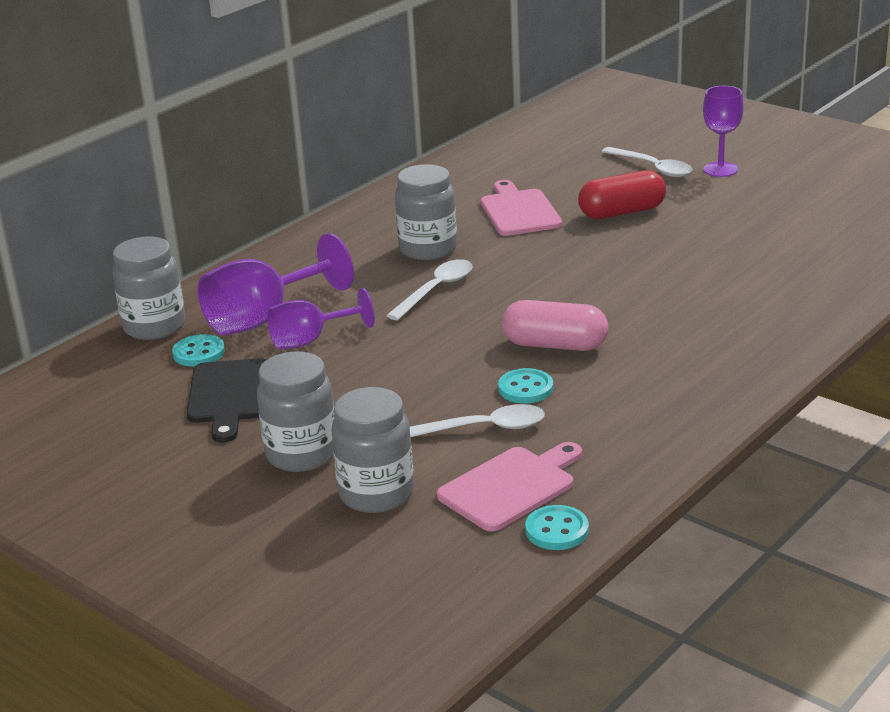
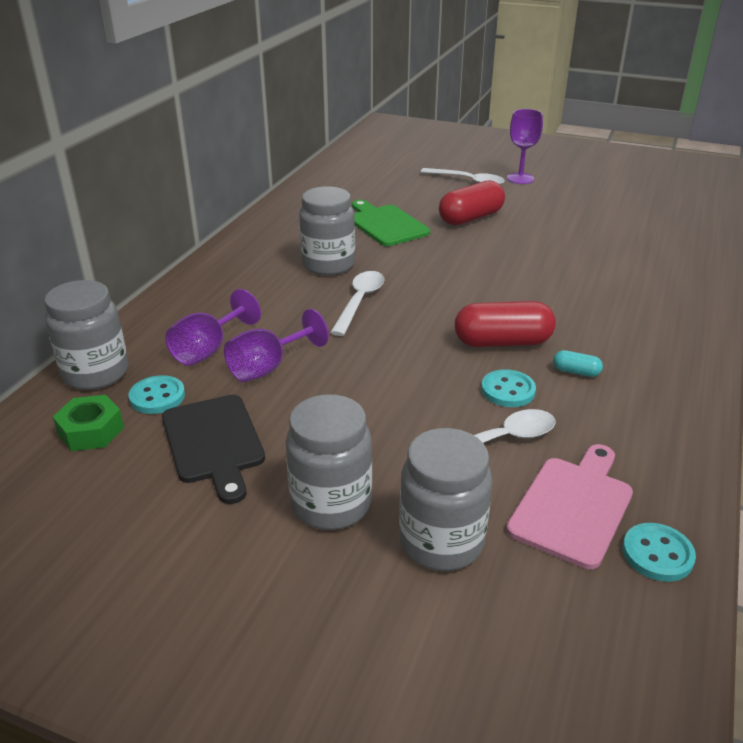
camera: 20 degrees left, 5 degrees up
purple goblet [198,233,354,336] -> purple goblet [165,289,261,366], size x0.66
pink cutting board [481,180,562,236] -> green cutting board [352,200,430,246]
pink capsule [502,300,608,351] -> red capsule [455,301,556,347]
none -> green nut [53,395,124,451]
none -> turquoise capsule [553,350,603,377]

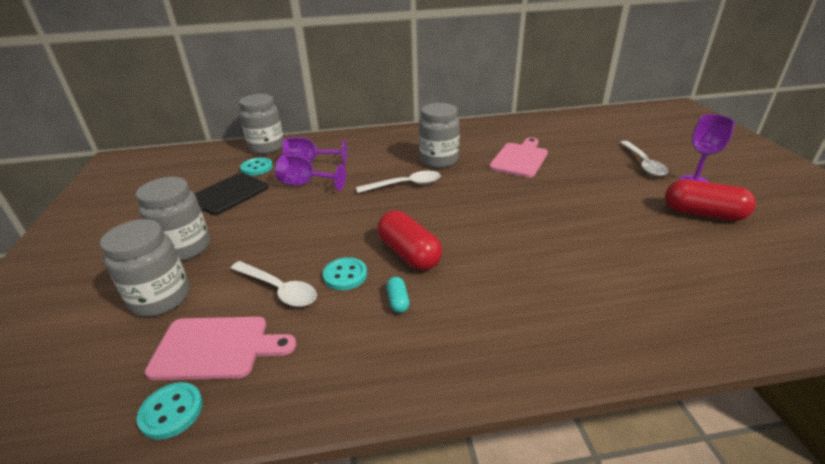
camera: 60 degrees right, 0 degrees up
green nut [53,395,124,451] -> none
green cutting board [352,200,430,246] -> pink cutting board [489,137,548,178]
red capsule [439,180,505,225] -> red capsule moved to [665,179,756,221]

